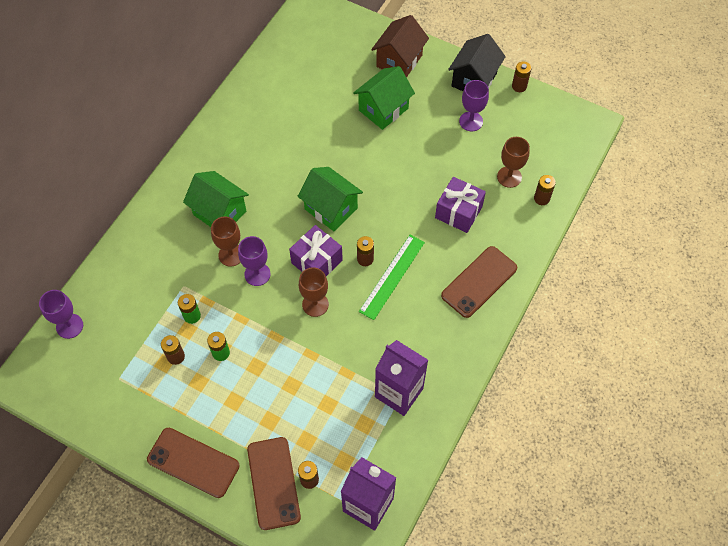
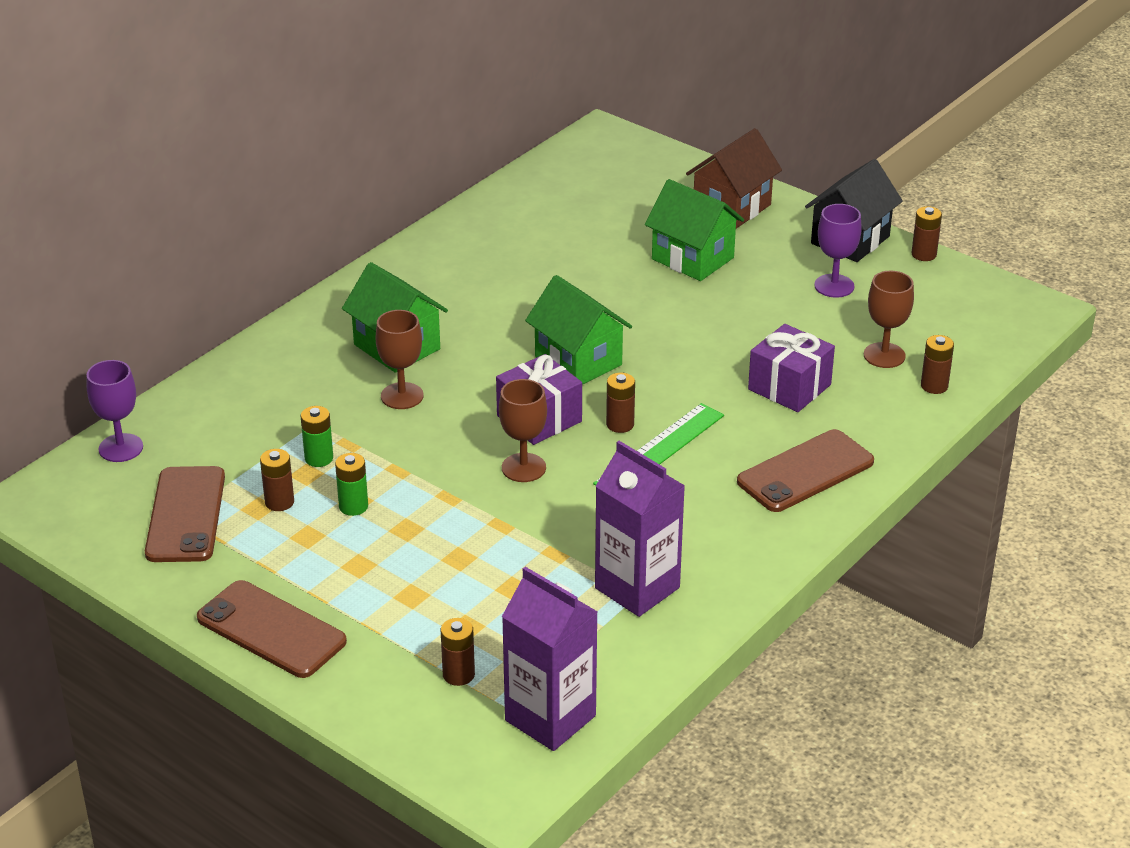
camera: 10 degrees right, 25 degrees down
purple goblet [238,236,271,286] -> none
brown phone [247,437,301,530] -> brown phone moved to [145,466,225,562]
green house [353,66,415,130] -> green house turned 75 degrees clockwise [645,179,744,281]

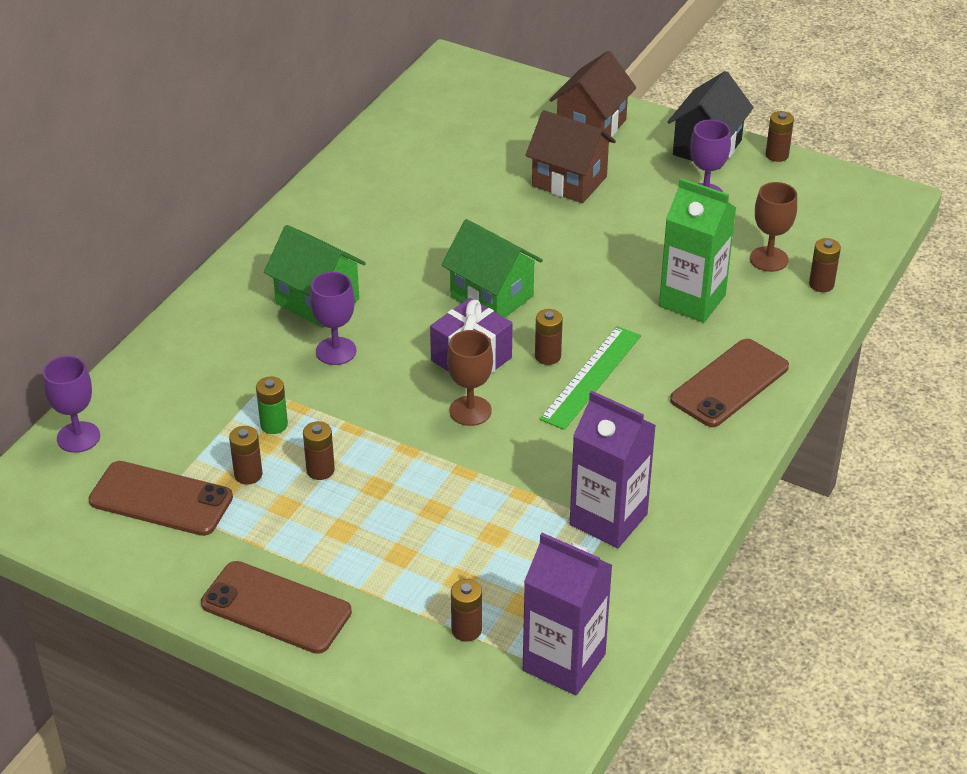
camera: 10 degrees left, 5 degrees up
brown phone [145,466,225,562] -> brown phone turned 60 degrees counterclockwise [89,461,233,536]
green battery [335,453,368,516] -> brown battery [303,421,335,480]
brown goblet [376,310,423,409] -> purple goblet [310,272,356,365]
green house [645,179,744,281] -> brown house [526,110,616,203]
purple gift [748,324,835,412] -> green carton [659,178,736,323]

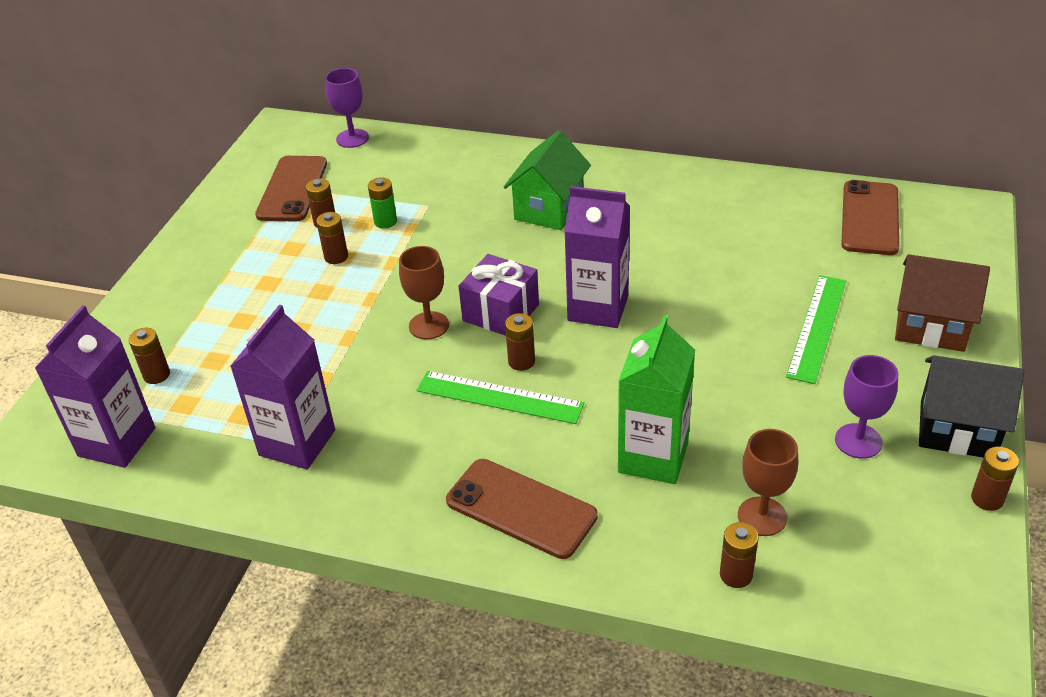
camera: 80 degrees right, 0 degrees up
brown phone [201,561,352,654] -> brown phone moved to [841,180,899,255]
purple goblet [310,272,356,365] -> none
green house [441,219,543,318] -> purple carton [564,186,630,328]
brown house [526,110,616,203] -> green ruler [786,275,846,384]

